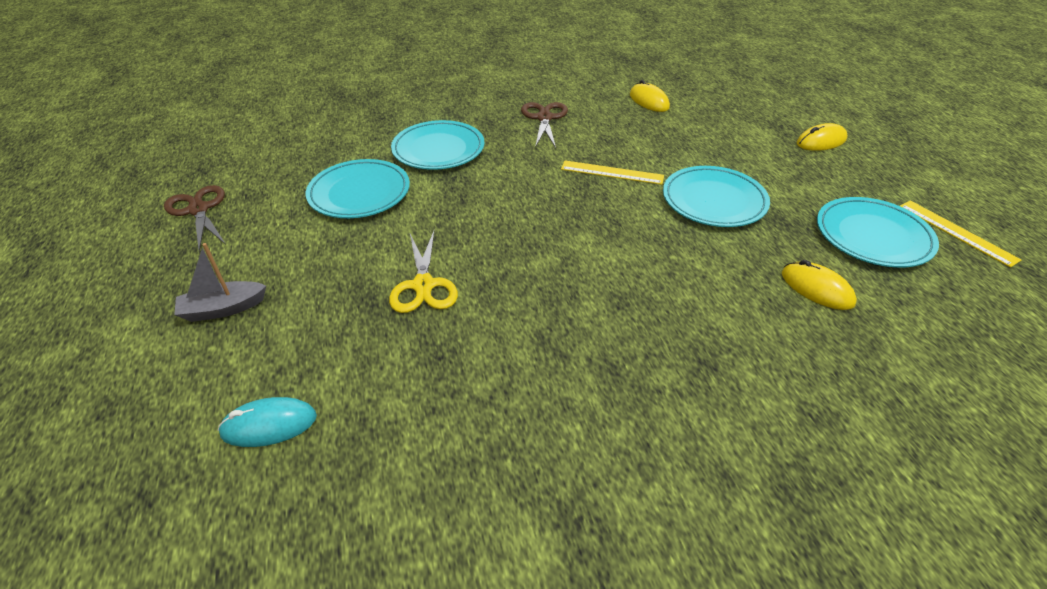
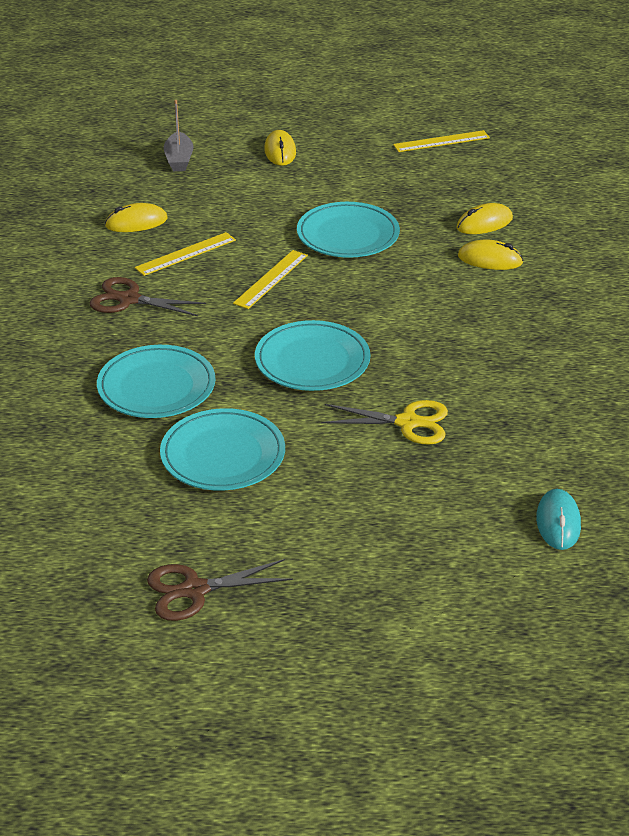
camera: 75 degrees left, 5 degrees down
grey boat [174,243,266,322] -> grey boat moved to [164,100,193,171]
turquoise plate [817,197,939,267] -> turquoise plate moved to [255,320,370,391]
none -> yellow ruler [135,232,236,276]
none -> yellow mouse [458,239,524,270]

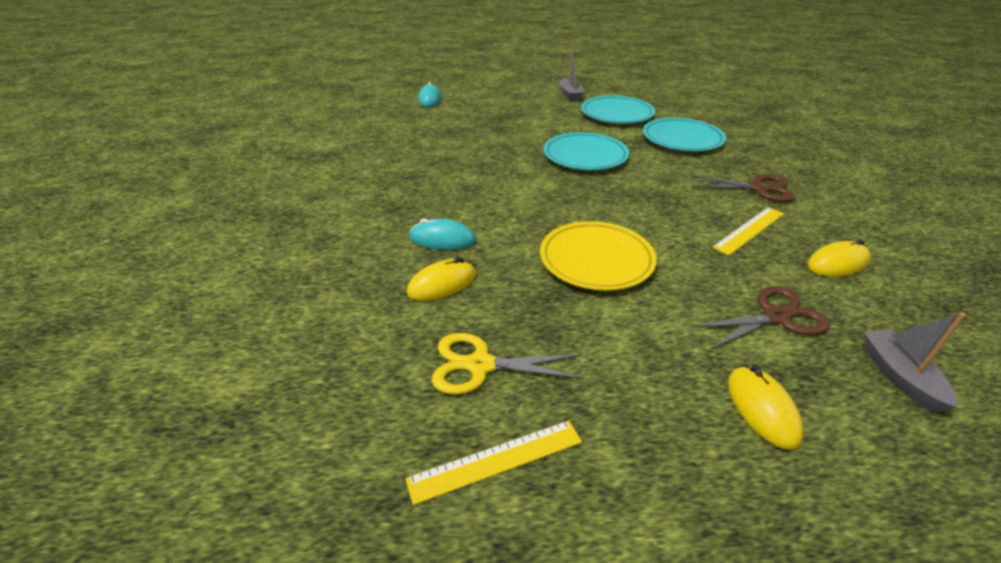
camera: 175 degrees right, 0 degrees up
brown scissors [147,559,293,621] -> brown scissors moved to [692,286,830,349]
yellow ruler [233,250,308,309] -> none
turquoise plate [297,202,400,258] -> yellow plate [540,221,657,291]
yellow scissors [321,400,448,445] -> yellow scissors moved to [432,333,584,395]
yellow mouse [458,239,524,270] -> turquoise mouse [410,219,476,250]
none -> grey boat [560,48,584,101]

